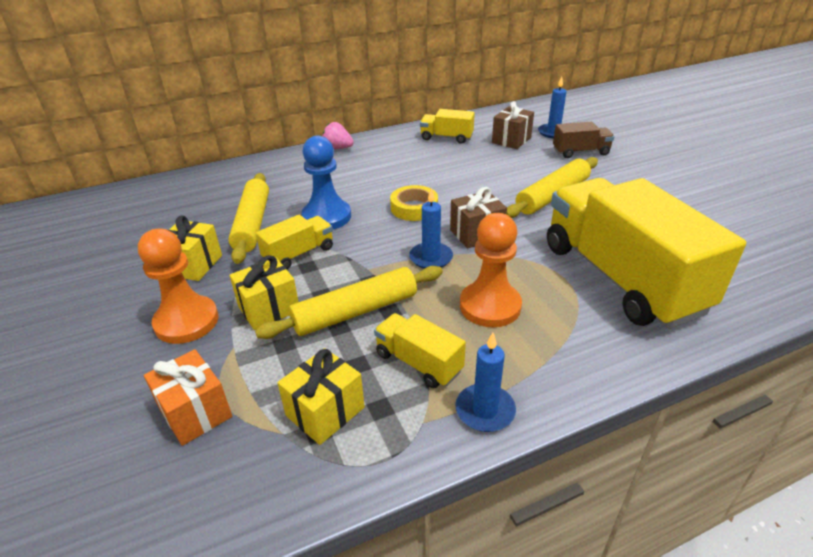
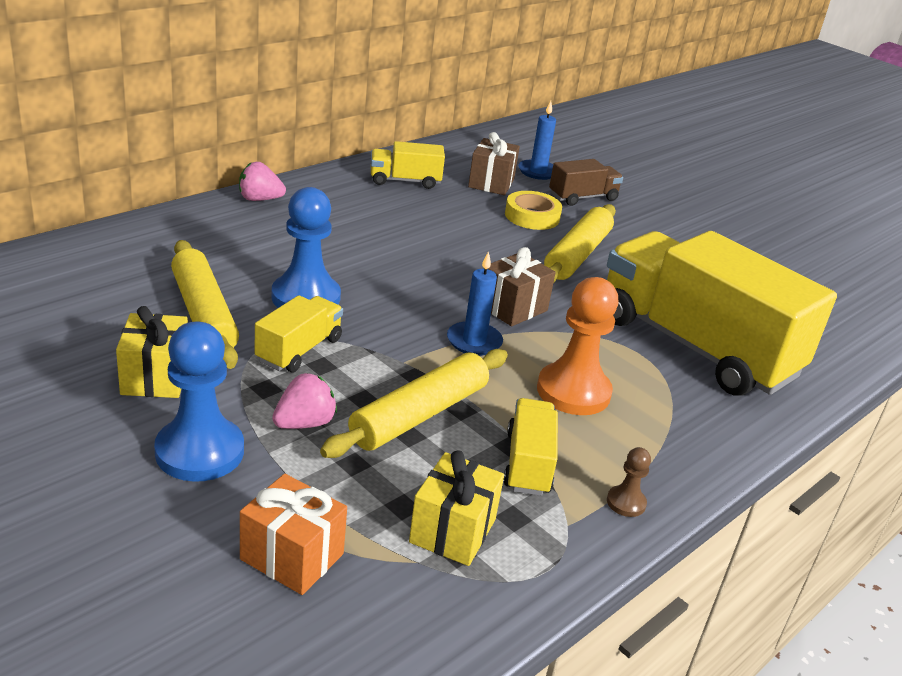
camera: 25 degrees left, 5 degrees down
orange pawn [138,229,219,344] -> blue pawn [154,322,244,482]
yellow gift [230,255,299,330] -> pink strawberry [272,373,337,429]
yellow truck [374,313,466,388] -> yellow truck turned 75 degrees clockwise [503,398,558,496]
yellow tape [390,185,438,221] -> yellow tape moved to [505,191,562,230]
blue candle [456,333,516,432] -> brown pawn [607,447,651,517]

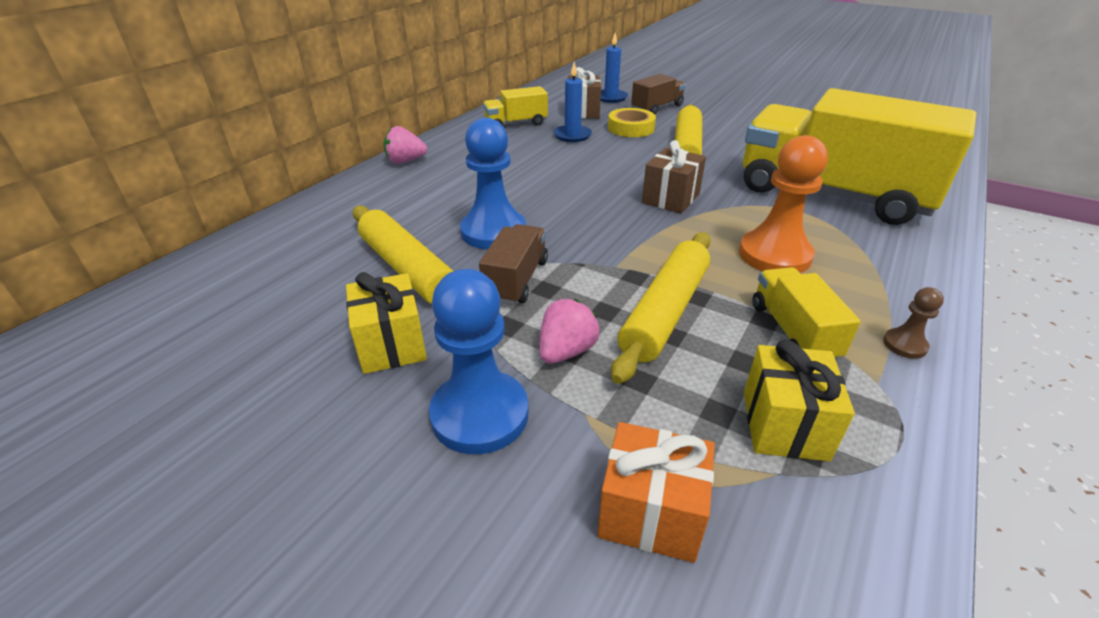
camera: 10 degrees left, 5 degrees up
yellow truck [255,295,343,372] -> brown truck [479,224,548,305]
blue candle [447,251,503,356] -> blue candle moved to [553,62,592,142]

